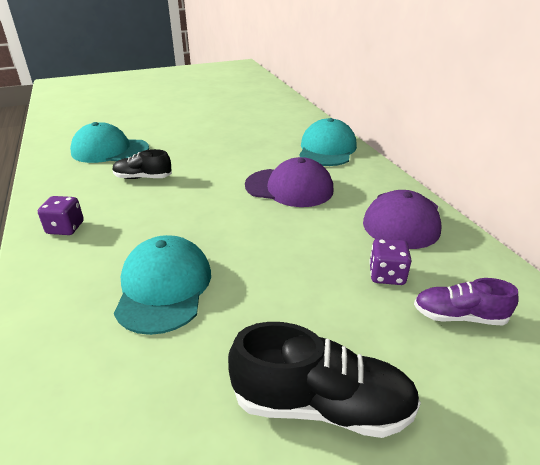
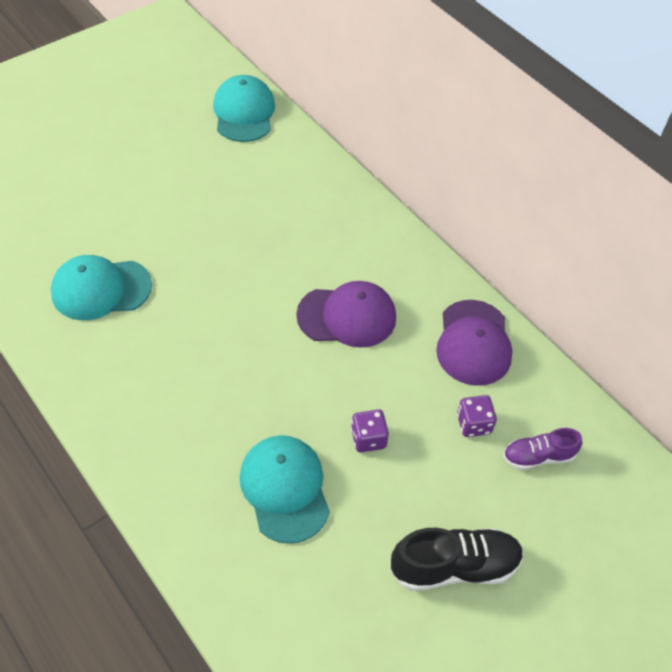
camera: 20 degrees left, 20 degrees up
purple dice [38,196,84,235] -> purple dice moved to [351,409,389,453]
black shoe [112,149,172,179] -> none
turquoise cap [299,118,357,166] -> turquoise cap moved to [213,75,275,142]

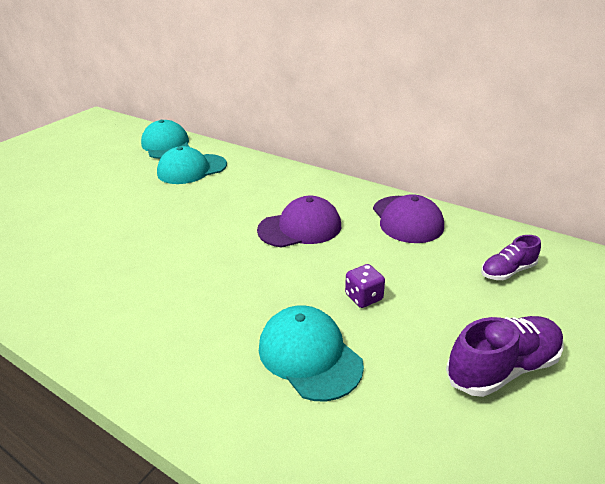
camera: 15 degrees left, 20 degrees down
turquoise cap [51,255,152,320] -> turquoise cap moved to [157,146,227,184]
black shoe [390,528,524,591] -> purple shoe [446,316,564,397]
purple dice [457,395,497,437] -> none

